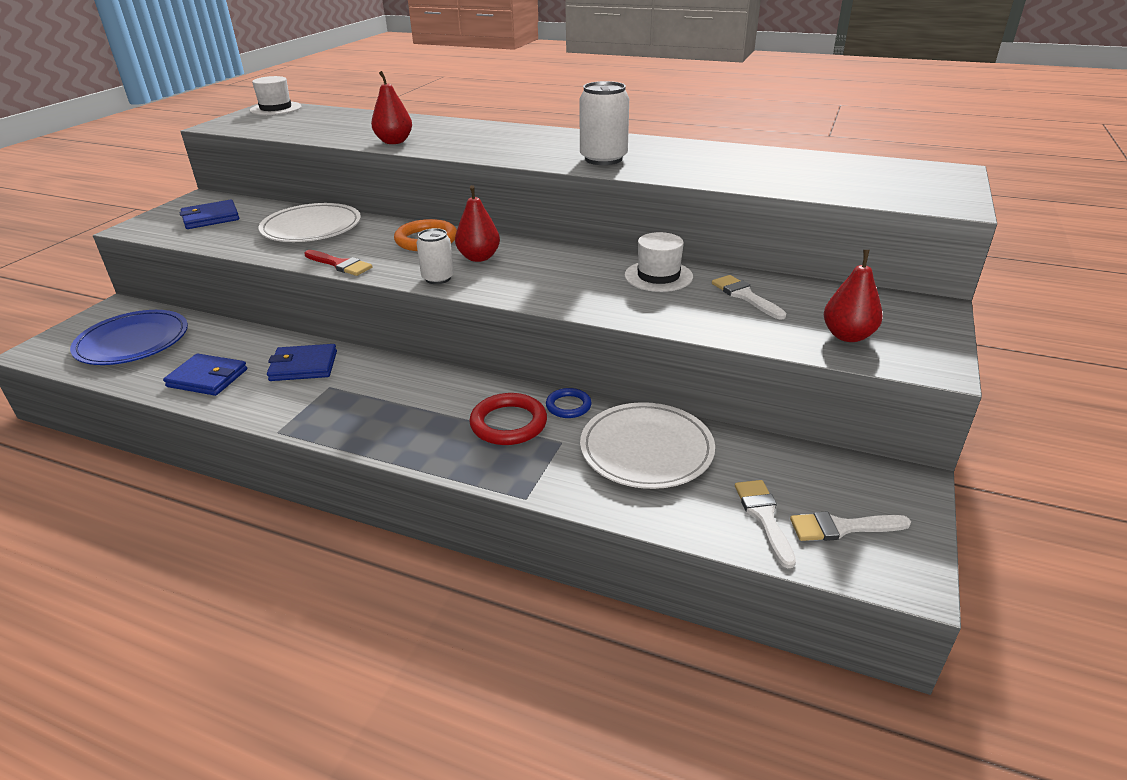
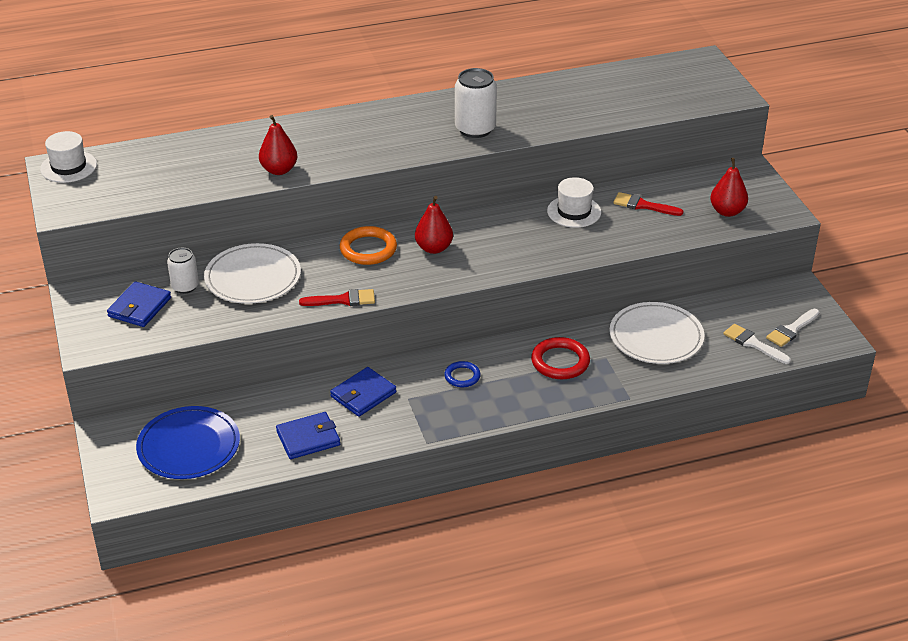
camera: 40 degrees left, 5 degrees up
white can [416,228,454,284] -> white can moved to [167,248,199,294]
blue ring [546,388,592,418] -> blue ring moved to [444,361,481,387]
white brush [712,275,786,319] -> red brush [613,192,683,216]

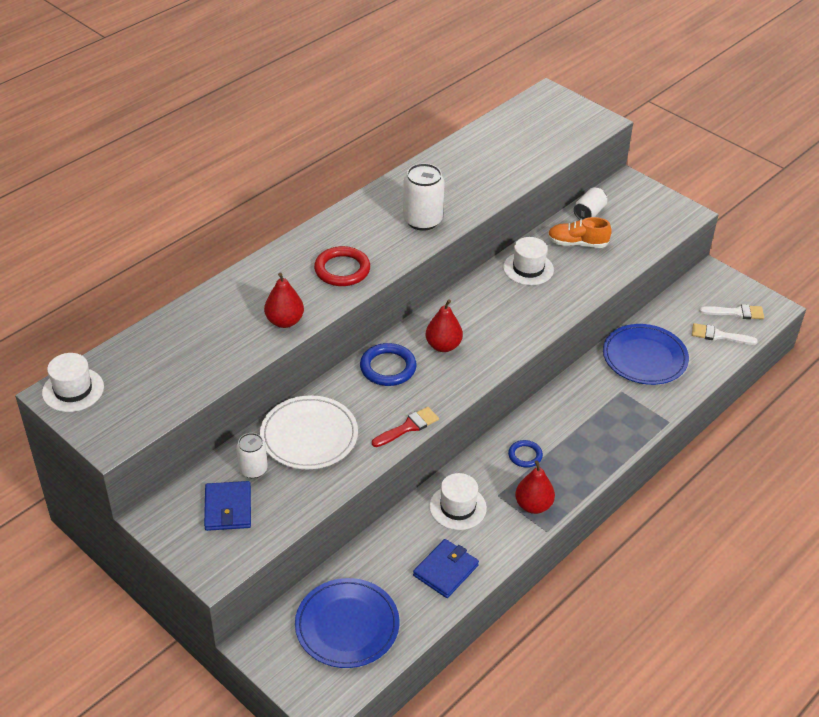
camera: 30 degrees left, 5 degrees up
blue wallet [330,367,396,417] -> white hat [429,473,487,530]
orange ring [340,226,397,265] -> blue ring [360,343,417,386]
red ring [531,337,590,379] -> red ring moved to [314,246,370,286]
white plate [609,302,705,364] -> blue plate [603,324,689,385]
red brush [613,192,683,216] -> orange shoe [547,217,612,248]
red pear [710,158,748,217] -> red pear moved to [515,460,555,514]
white brush [766,309,820,347] -> white brush turned 105 degrees counterclockwise [699,304,764,319]
none -> white can [574,187,607,220]

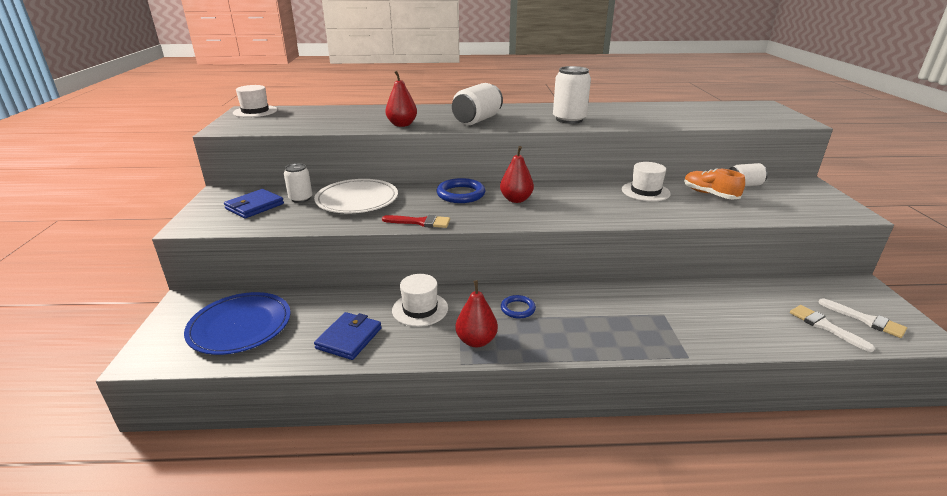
camera: 45 degrees right, 15 degrees down
red ring [314,246,370,286] -> white can [452,83,503,125]
blue wallet [413,539,479,598] -> blue wallet turned 60 degrees counterclockwise [314,312,382,360]
blue plate [603,324,689,385] -> none

